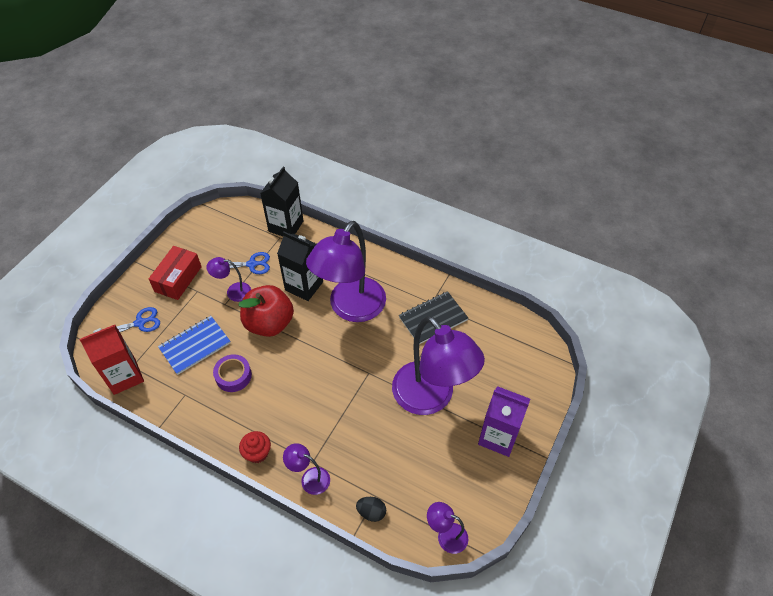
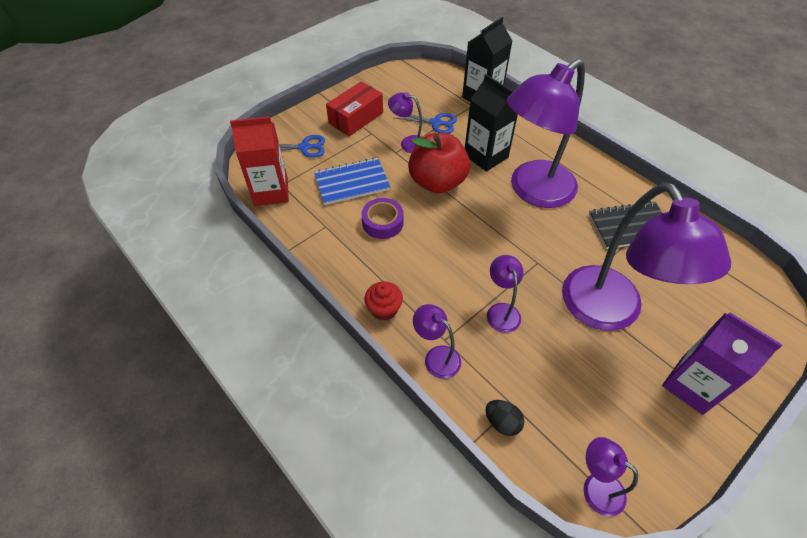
camera: 20 degrees right, 0 degrees up
none -> purple lamp [487,255,524,333]

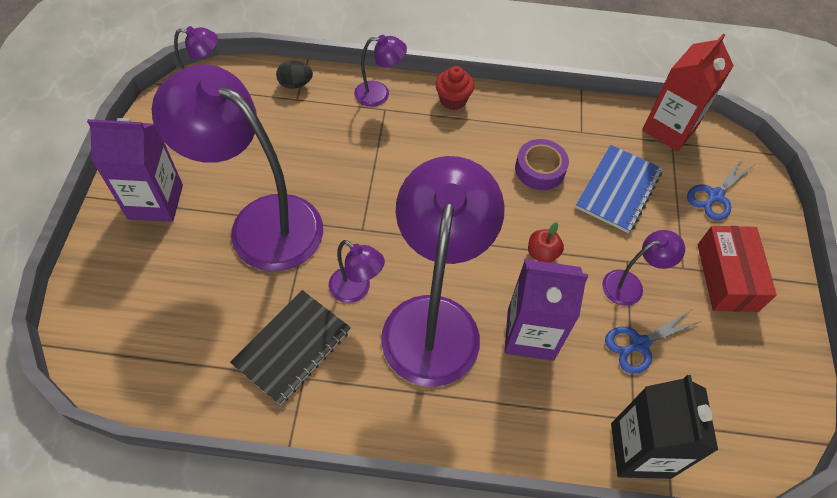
camera: 135 degrees right, 5 degrees up
red apple [408,133,470,194] -> red apple [528,222,564,263], size x0.42
black carton [465,74,518,172] -> purple carton [504,259,588,361]
purple lamp [487,255,524,333] -> purple lamp moved to [329,240,385,303]

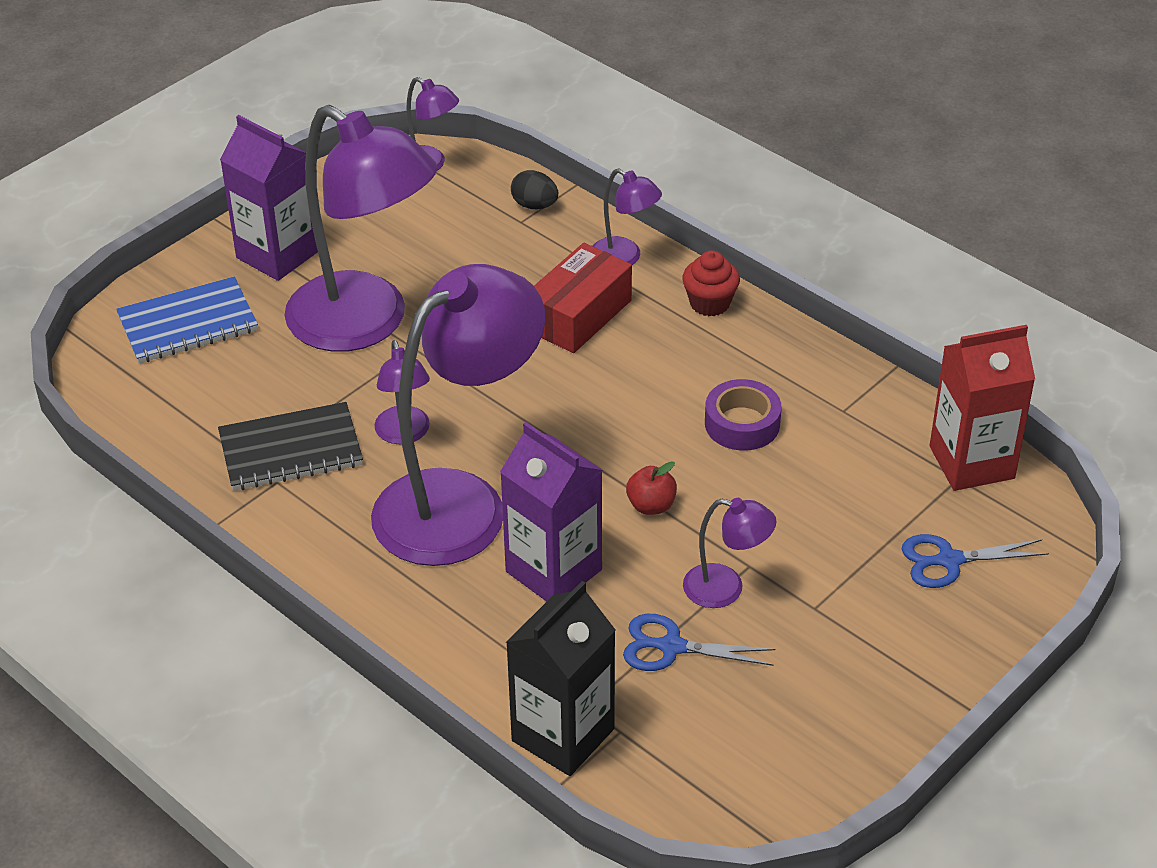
camera: 40 degrees right, 15 degrees down
purple lamp [152,64,323,271] -> purple lamp turned 150 degrees clockwise [284,105,437,352]
blue notebook [576,145,663,233] -> blue notebook moved to [116,277,258,363]
red box [698,226,777,312] -> red box moved to [534,243,632,353]

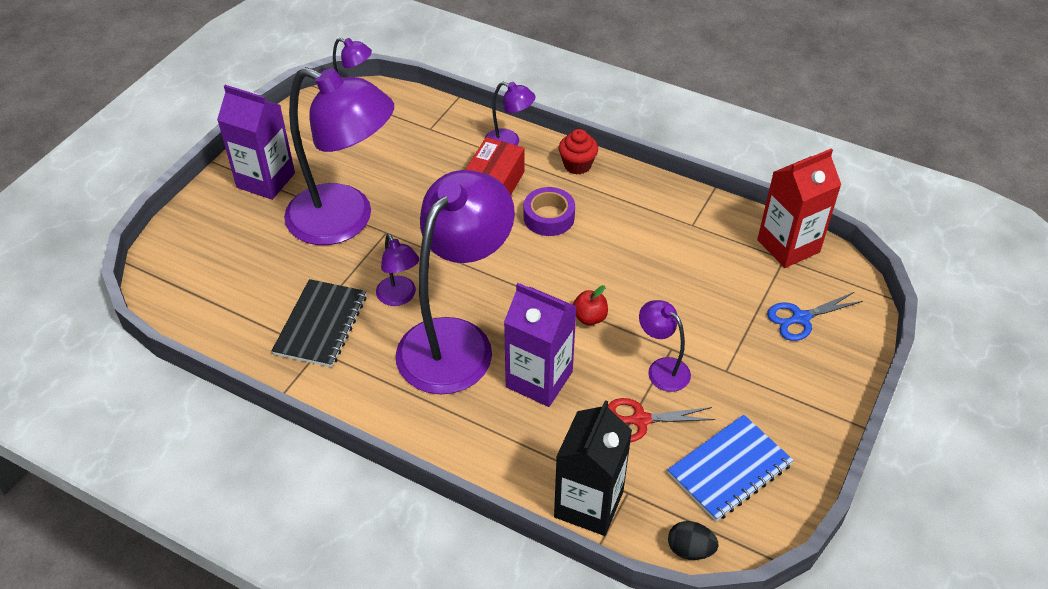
camera: 15 degrees left, 5 degrees up
blue notebook [116,277,258,363] -> blue notebook moved to [668,415,794,521]
black notebook [218,402,363,491] -> black notebook turned 45 degrees counterclockwise [272,279,367,367]
black egg [511,170,558,209] -> black egg moved to [668,521,718,560]
blue scissors [623,614,775,671] -> red scissors [608,398,715,442]
purple lamp [683,498,777,608] -> purple lamp turned 135 degrees counterclockwise [639,300,691,392]
purple tape [705,379,782,451] -> purple tape moved to [524,187,575,236]

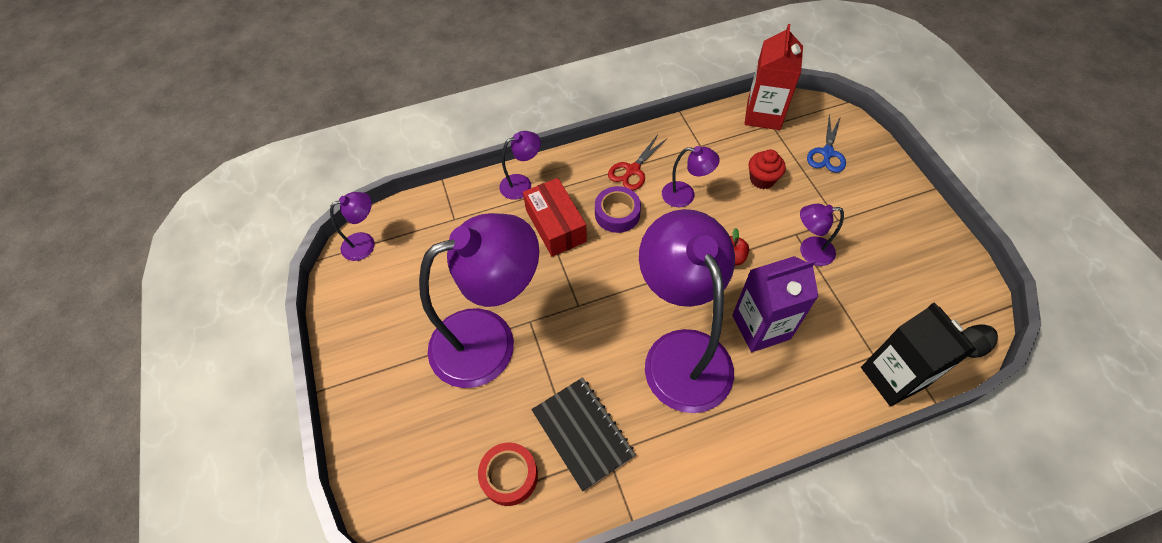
camera: 45 degrees left, 10 degrees up
purple carton [217,85,295,200] -> none
purple lamp [376,234,420,306] -> purple lamp moved to [662,146,720,207]
red cupcake [559,129,598,174] -> red cupcake moved to [749,150,786,189]
red scissors [608,398,715,442] -> red scissors moved to [608,136,667,190]
blue notebook [668,415,794,521] -> none
none -> red tape [478,442,538,506]

